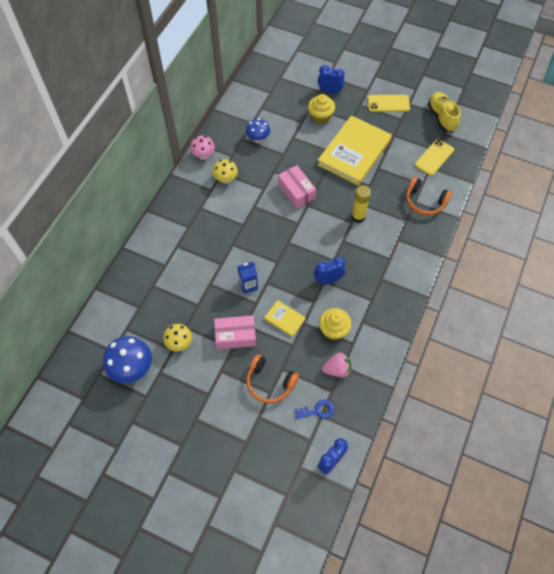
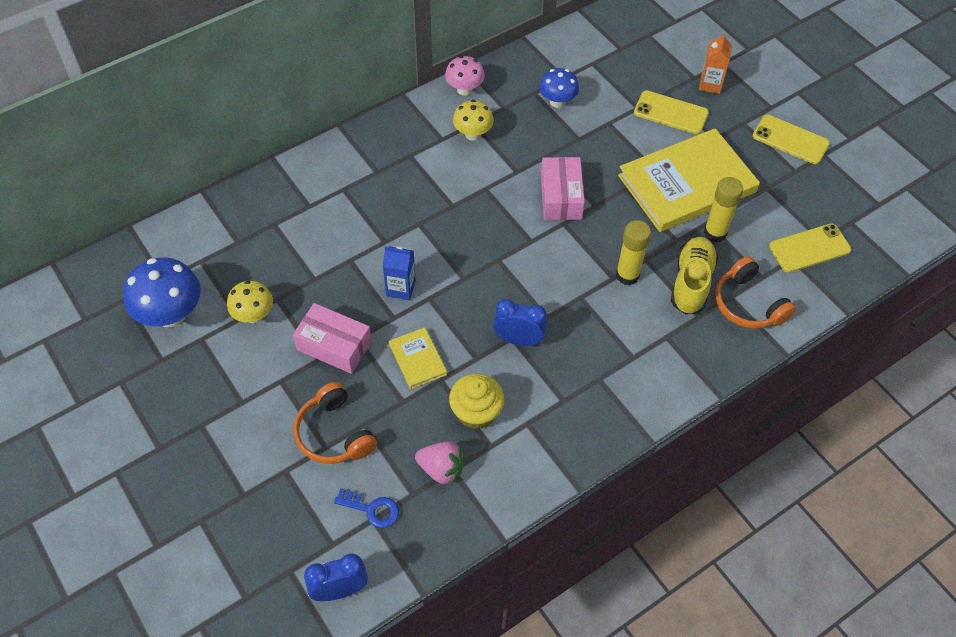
camera: 30 degrees right, 5 degrees down
yellow cupcake [308,94,335,124] -> yellow phone [634,90,709,134]
blue clock [318,65,345,94] -> orange carton [699,33,732,94]
yellow shoe [428,92,461,132] -> yellow shoe moved to [671,237,718,314]
none -> yellow glue stick [704,177,743,242]

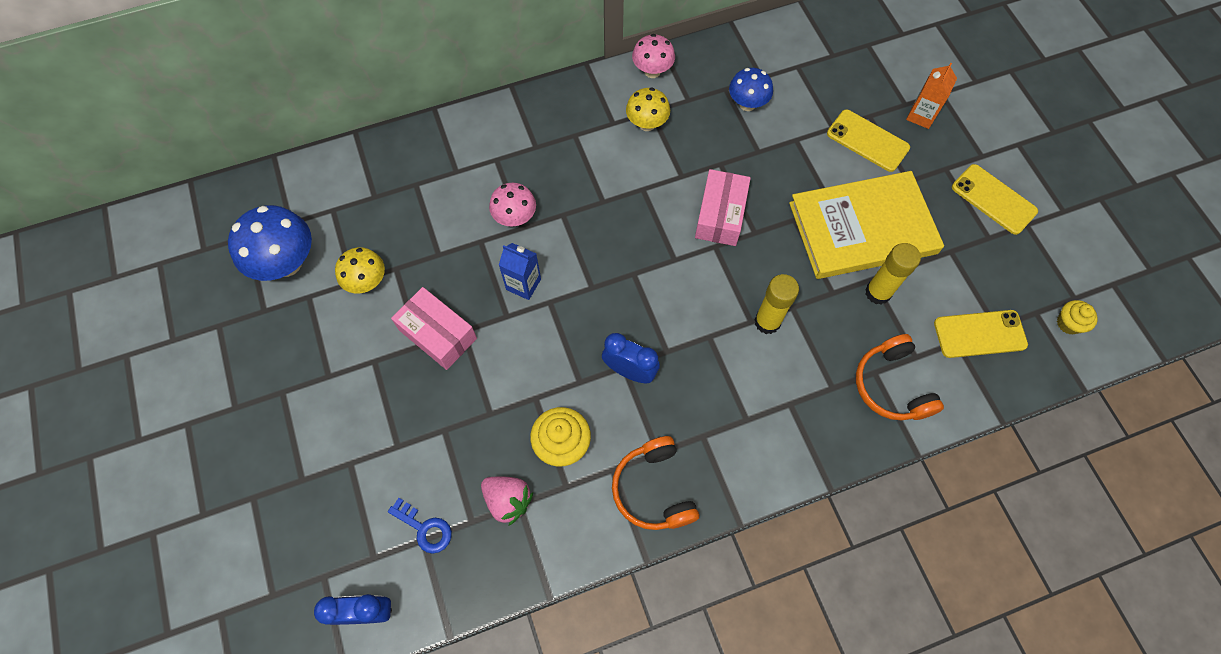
camera: 15 degrees right, 10 degrees up
orange headphones [293,382,377,464] -> orange headphones moved to [612,436,699,530]
yellow book [389,327,447,389] -> none
yellow shoe [671,237,718,314] -> none
none -> pink mushroom [489,183,536,227]
none -> yellow cupcake [1057,300,1098,335]

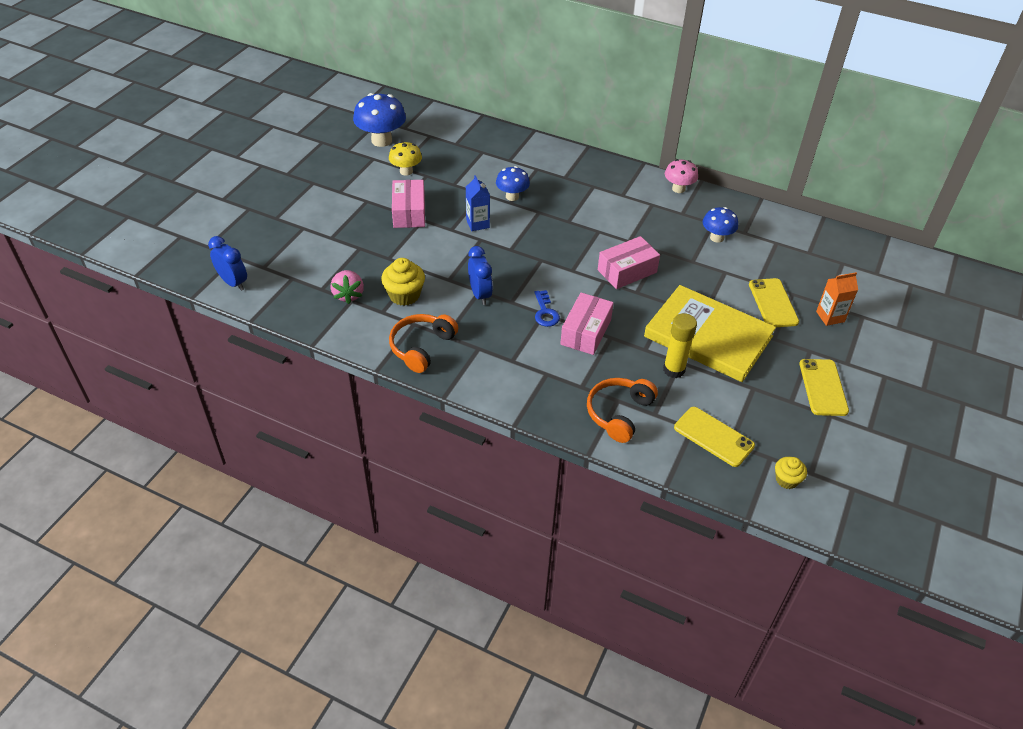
camera: 45 degrees right, 20 degrees down
blue key [388,498,452,553] -> blue key moved to [535,290,560,327]
pink mushroom [489,183,536,227] -> blue mushroom [496,166,530,201]
yellow mushroom [626,88,670,131] -> none
yellow glue stick [755,274,799,334] -> pink box [560,293,614,355]

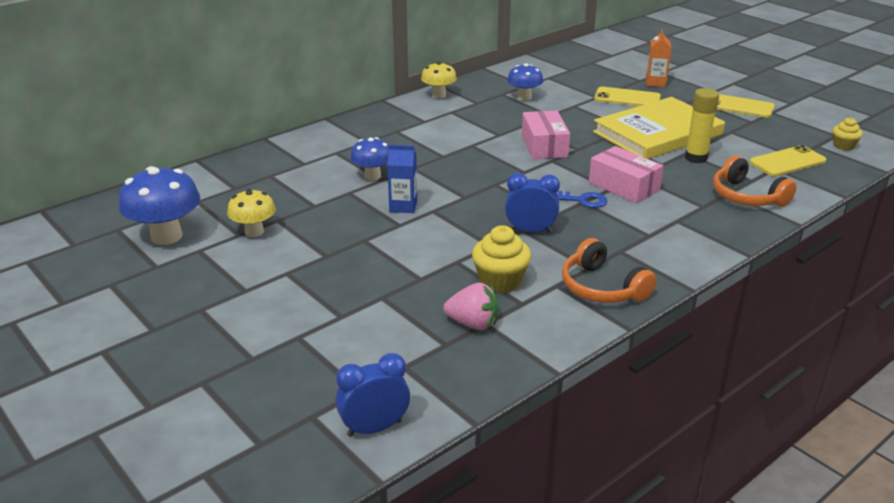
camera: 65 degrees left, 15 degrees down
pink box [392,180,425,228] -> none
pink mushroom [665,159,698,193] -> yellow mushroom [421,61,457,99]

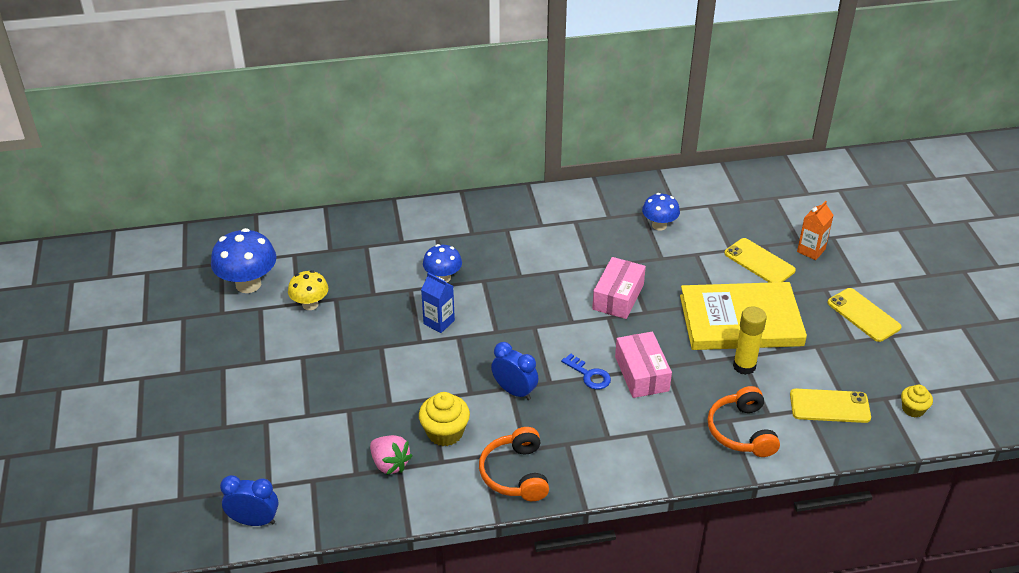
camera: 30 degrees right, 10 degrees up
yellow mushroom [421,61,457,99] -> none

